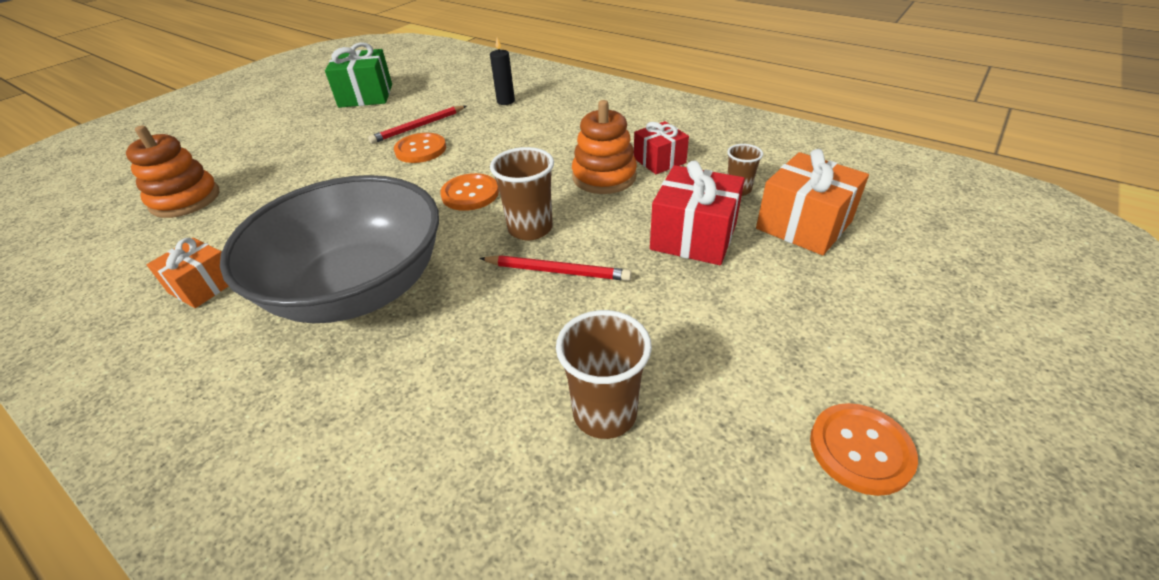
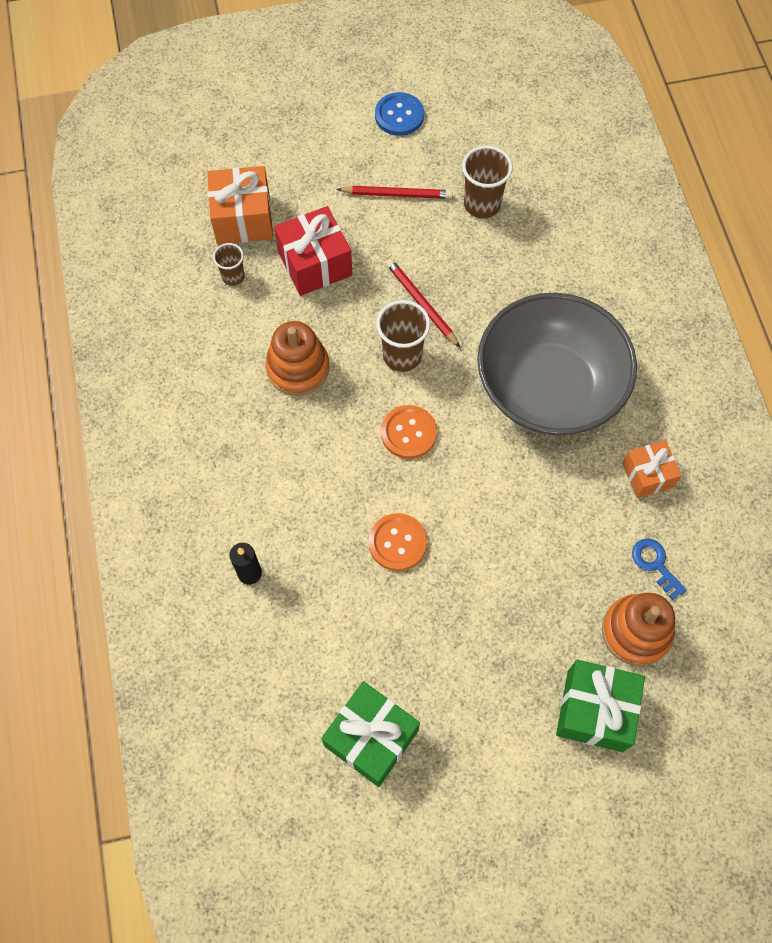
camera: 140 degrees left, 25 degrees up
red pencil [368,106,466,144] -> red pencil moved to [336,186,453,199]
red gift [634,121,689,174] -> none
orange button [810,403,918,496] -> blue button [375,92,424,136]
none -> green gift [556,660,645,752]
none -> blue key [632,539,687,600]

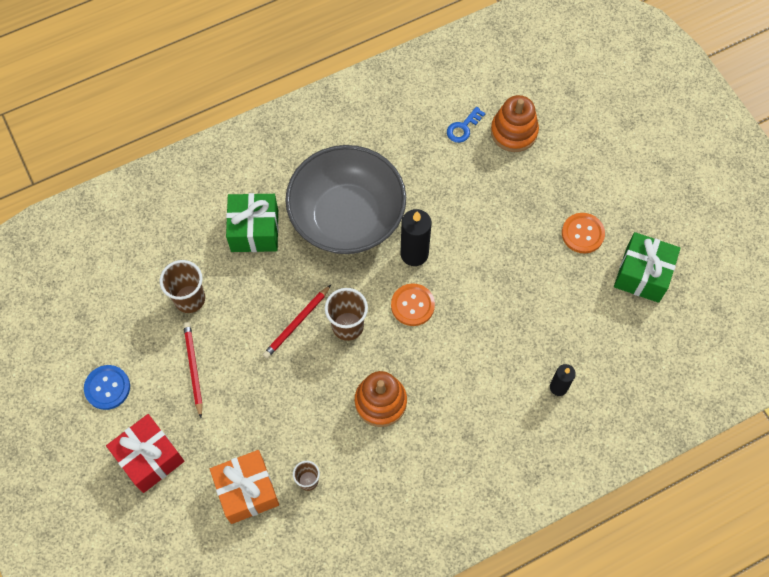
camera: 105 degrees left, 0 degrees up
red gift [274,206,352,296] -> red gift moved to [106,414,184,493]
orange button [369,513,427,571] -> orange button moved to [562,213,605,253]
green gift [556,660,645,752] -> green gift moved to [226,193,279,252]
orange gift [622,440,682,498] -> none
none -> black candle [401,209,432,266]

